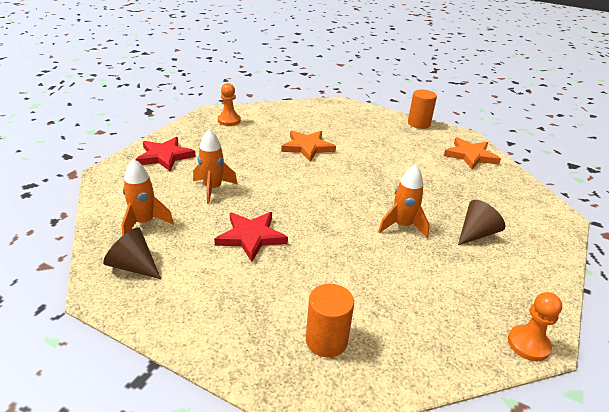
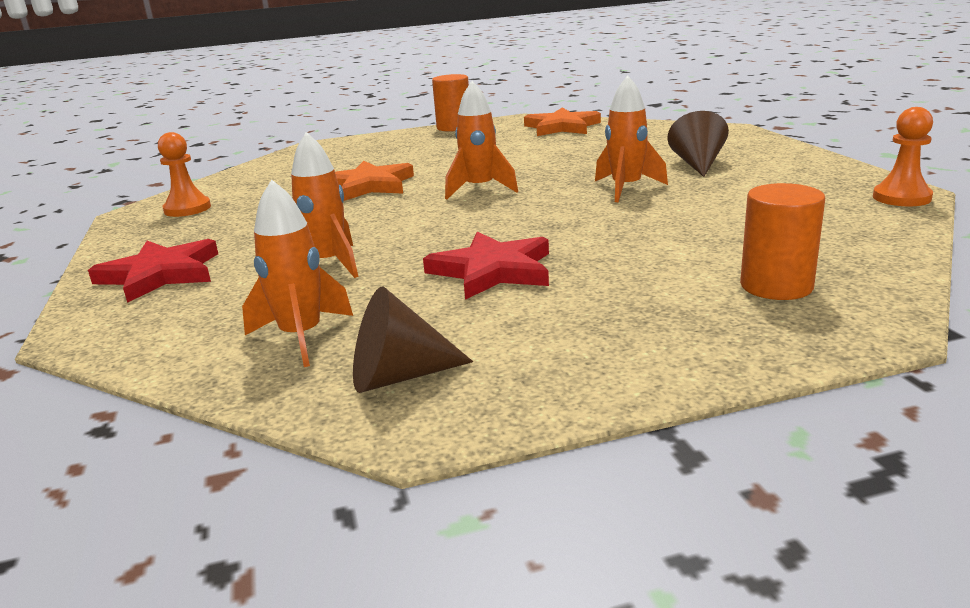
camera: 40 degrees left, 10 degrees down
none -> orange rocket [445,81,518,199]

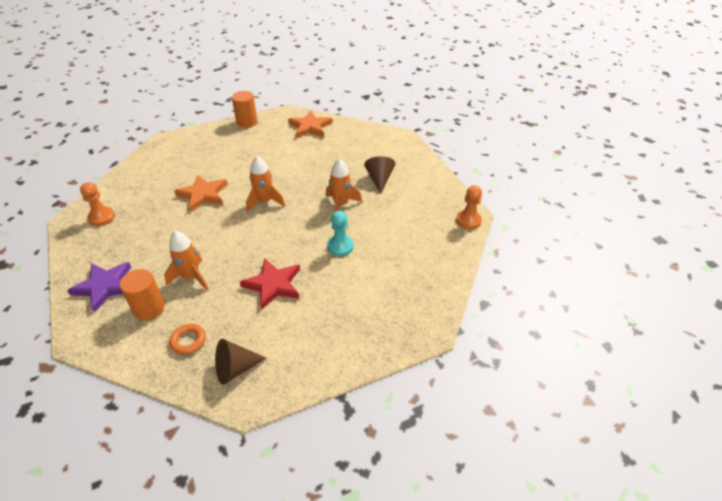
camera: 10 degrees left, 20 degrees up
red star [88,239,218,303] -> purple star [67,262,131,312]
orange rocket [242,180,353,367] -> orange ring [169,324,206,355]
orange cylinder [740,183,825,300] -> orange cylinder moved to [120,269,165,320]
none -> turquoise pawn [327,211,354,256]

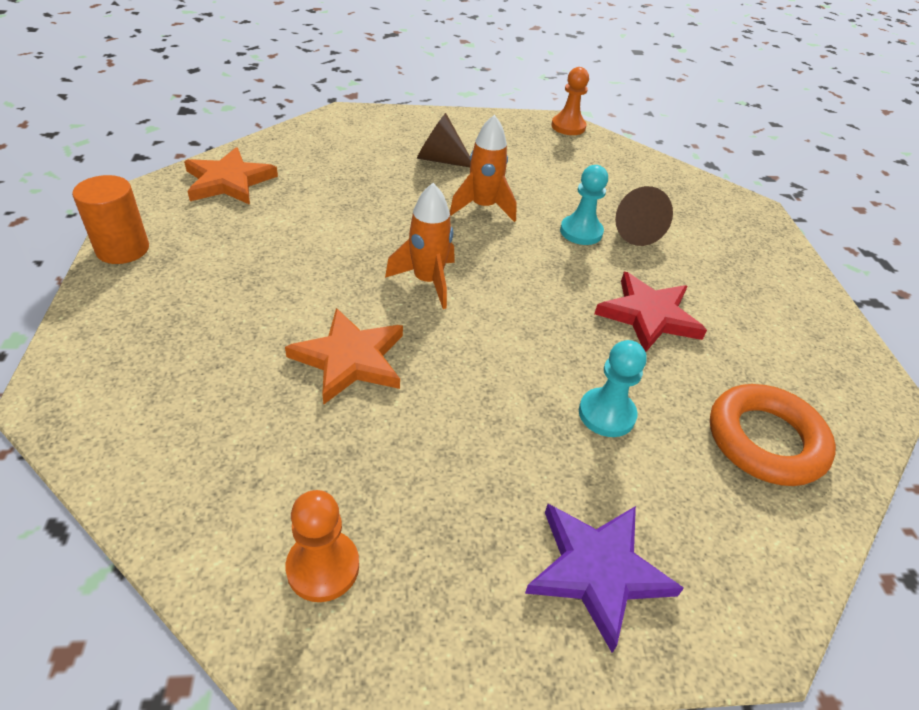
camera: 75 degrees left, 0 degrees up
orange cylinder [120,269,165,320] -> none
orange rocket [164,230,209,291] -> turquoise pawn [579,340,647,437]
orange ring [169,324,206,355] -> orange ring [710,384,836,486], size x1.82
brown cone [215,339,266,385] -> brown cone moved to [615,186,673,246]

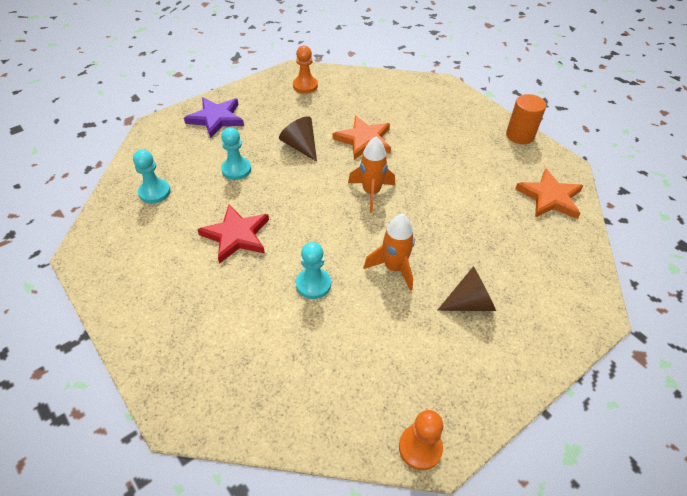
camera: 150 degrees right, 5 degrees up
brown cone [615,186,673,246] -> brown cone moved to [279,116,317,162]
orange ring [710,384,836,486] -> turquoise pawn [133,150,171,203]

